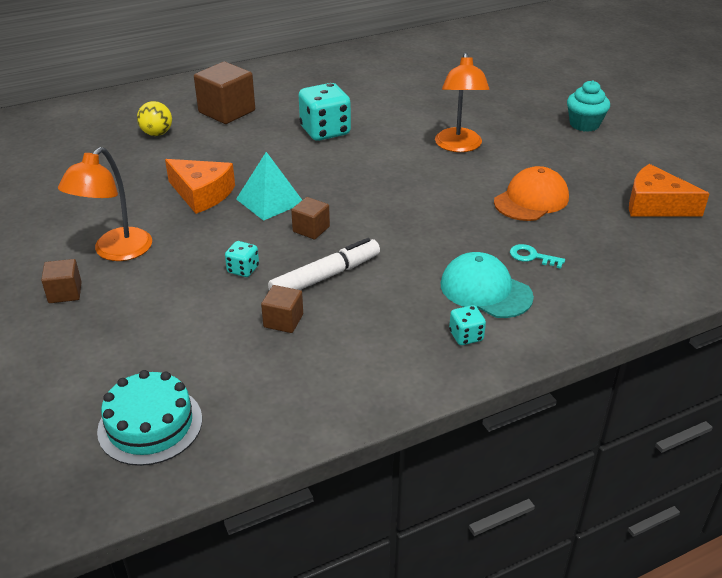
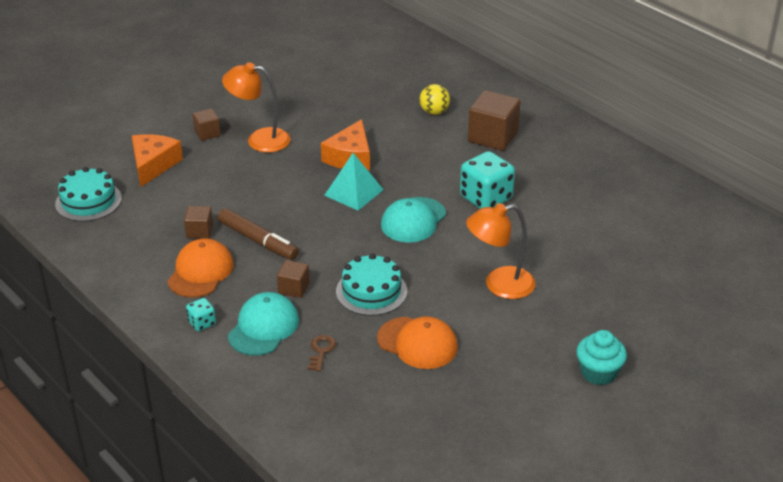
camera: 75 degrees right, 0 degrees up
turquoise dice [225,241,259,277] -> none
white marker [268,238,380,290] -> brown marker [218,208,299,260]
brown cube [291,197,330,240] -> brown cube moved to [277,260,310,298]
turquoise key [510,244,565,269] -> brown key [308,335,336,371]
orange cheese [629,164,710,217] -> orange cheese moved to [132,134,183,187]
none -> orange cap [167,238,234,298]
none -> turquoise cake [336,253,407,316]
none -> turquoise cap [381,197,446,243]

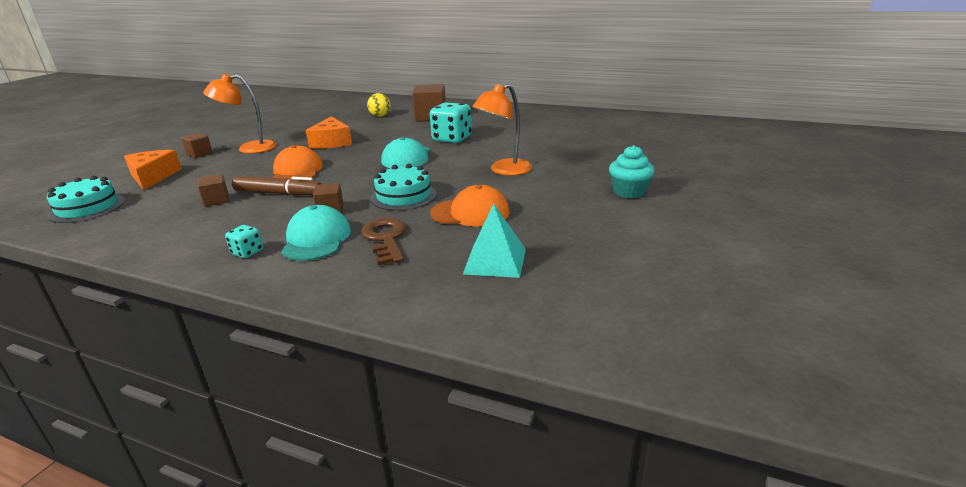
camera: 25 degrees left, 10 degrees down
orange cap [167,238,234,298] -> orange cap moved to [273,145,323,179]
brown key [308,335,336,371] -> brown key [361,218,406,265], size x1.76
turquoise pyramid [324,153,384,210] -> turquoise pyramid moved to [463,204,526,278]

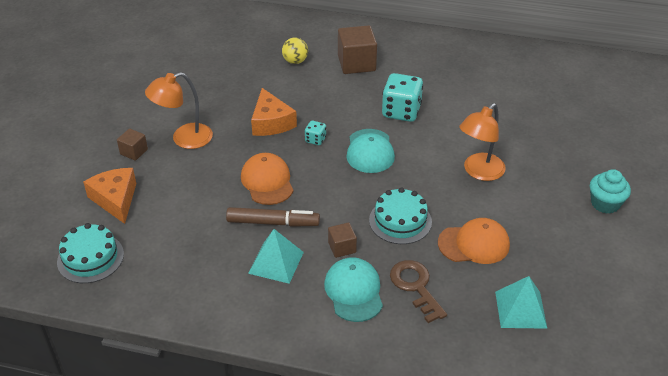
camera: 10 degrees left, 15 degrees up
brown cube [198,174,229,206] -> none
turquoise dice [225,225,263,258] -> turquoise dice moved to [305,121,326,145]
none -> turquoise pyramid [248,229,304,284]

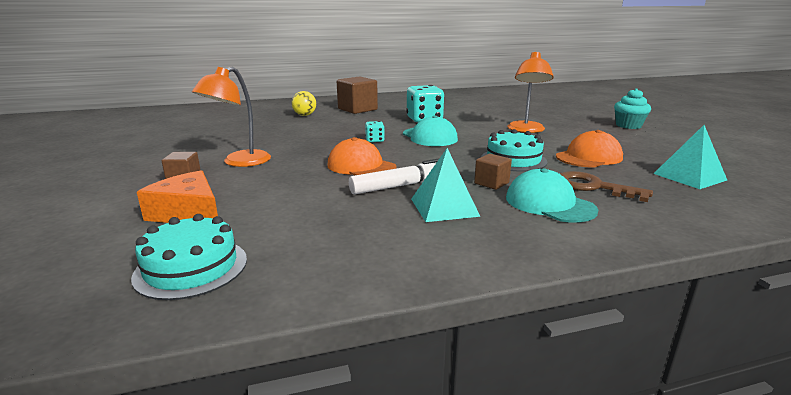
camera: 30 degrees left, 20 degrees down
brown marker [226,207,320,227] -> white marker [349,159,439,195]
orange cheese [251,88,297,136] -> none

